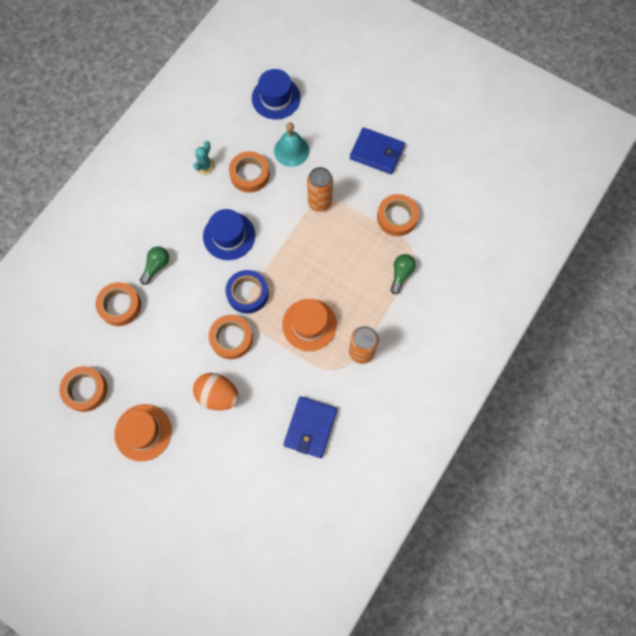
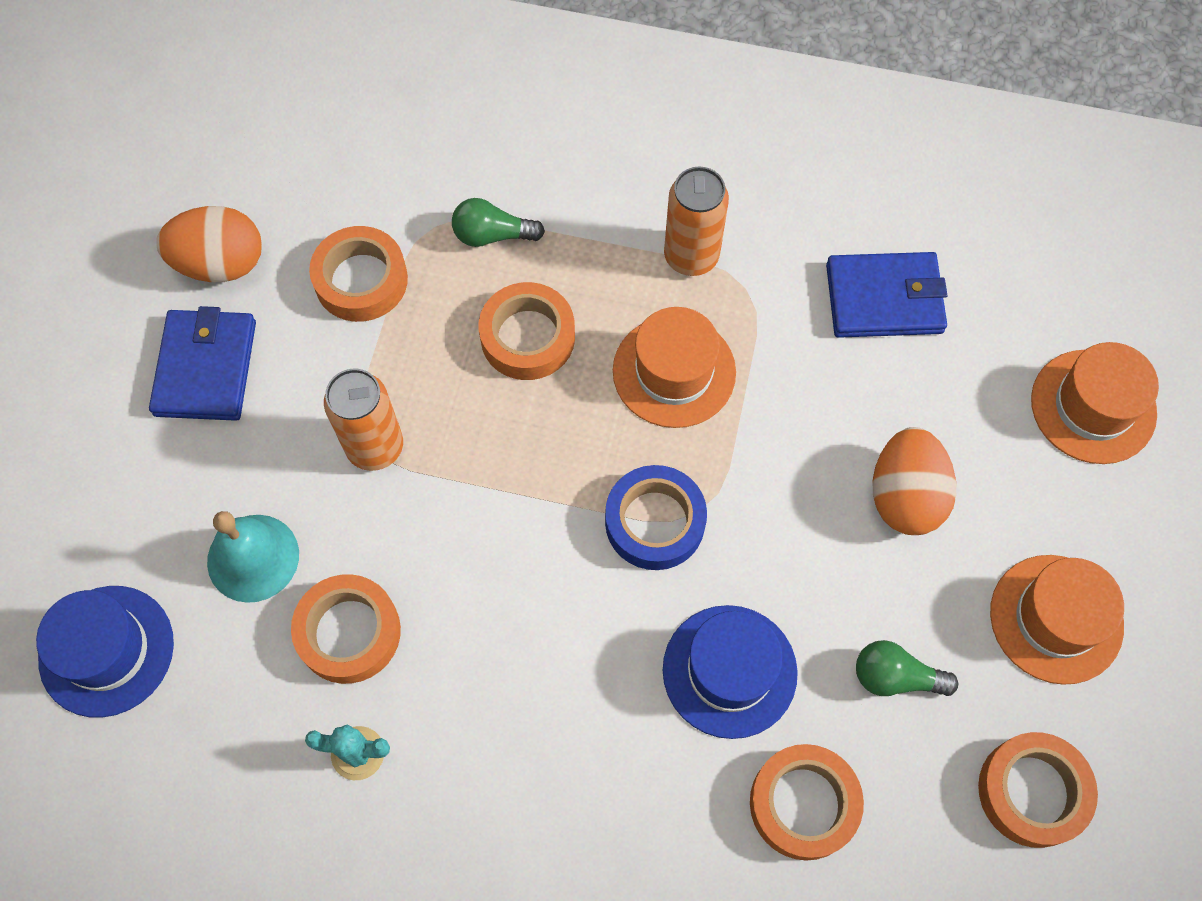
camera: 110 degrees left, 5 degrees down
green light bulb [140,246,169,285] -> green light bulb moved to [856,640,958,696]
blue hat [203,209,255,260] -> blue hat moved to [663,605,798,739]
orange tape [209,315,253,359] -> orange tape moved to [478,282,575,380]
none -> orange egg [156,206,262,282]
none -> orange hat [1031,342,1159,464]

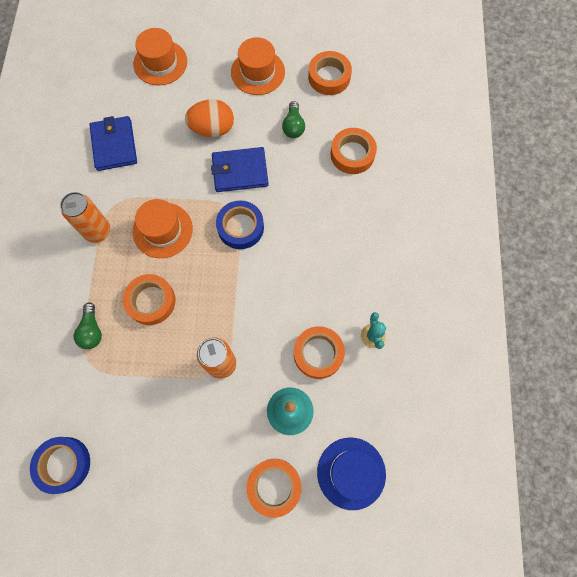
camera: 100 degrees left, 5 degrees up
blue wallet [149,306,256,421] -> blue wallet moved to [211,147,269,192]
orange egg [156,206,262,282] -> none
orange tape [309,226,408,322] -> orange tape moved to [246,459,301,518]
blue hat [663,605,798,739] -> none
none -> blue tape [30,437,90,494]

